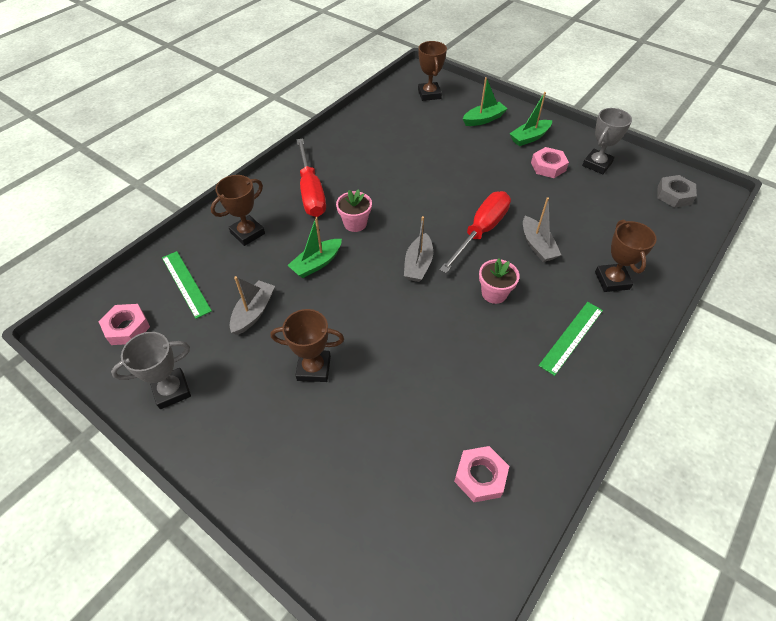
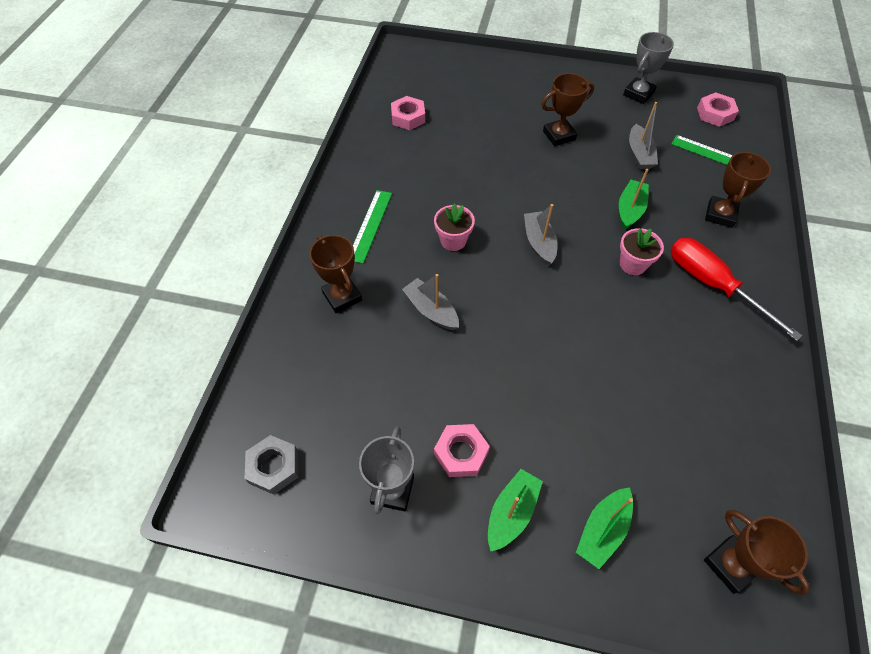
camera: 155 degrees right, 5 degrees up
red screwdriver [440,191,511,273] -> none

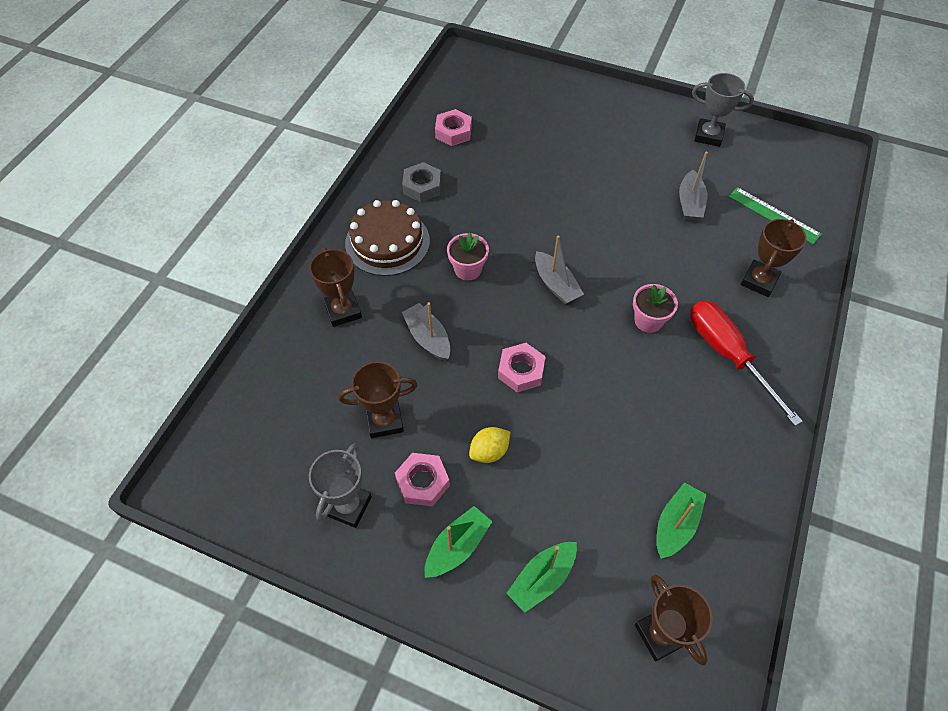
camera: 10 degrees right, 0 degrees up
grey nut [245,435,298,495] -> grey nut moved to [402,162,441,202]
green ruler [353,190,392,264] -> brown cake [345,200,430,276]
grey boat [524,204,558,266] -> grey boat turned 150 degrees clockwise [535,235,584,304]
brown trophy [542,73,594,146] -> brown trophy moved to [338,361,417,438]
green boat [619,169,649,230] -> green boat moved to [657,482,707,559]
grey trophy [623,32,674,104] -> grey trophy turned 60 degrees clockwise [692,73,754,147]
pink nut [697,92,739,127] -> pink nut moved to [498,343,546,393]
none -> yellow lemon [469,427,510,463]

